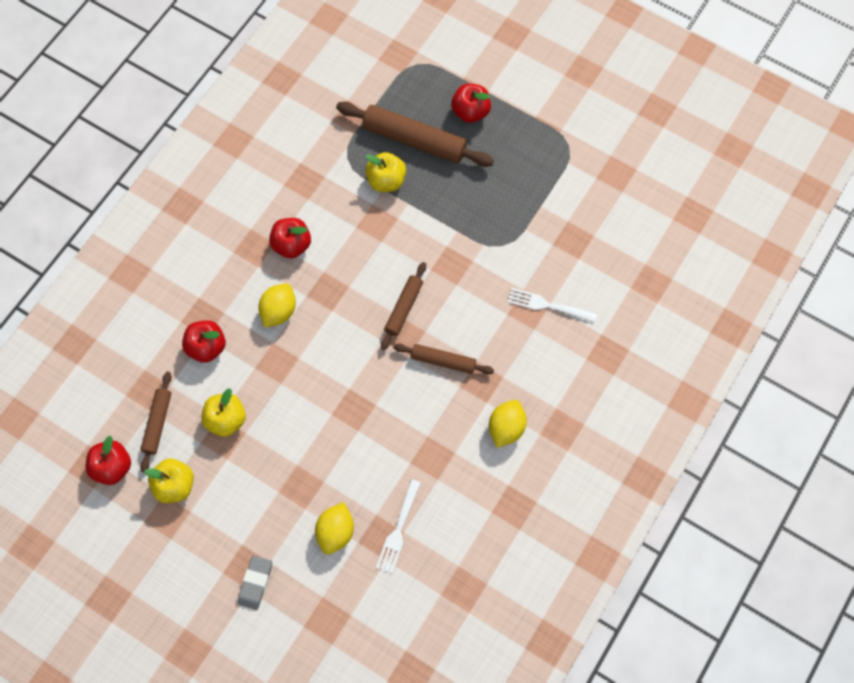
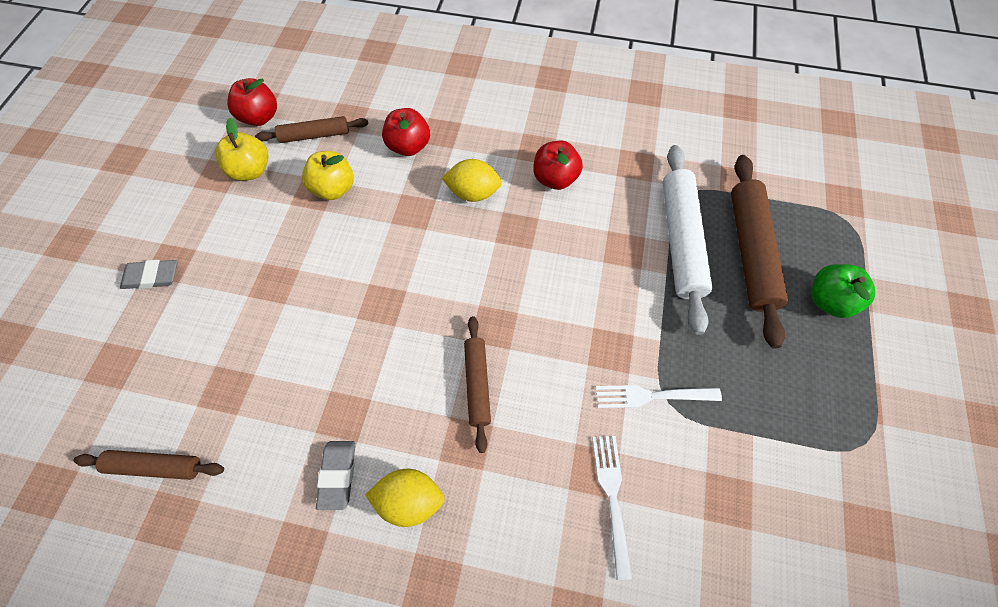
camera: 70 degrees right, 5 degrees down
yellow lemon [315,502,354,554] -> none
yellow apple [365,152,406,192] -> white rolling pin [663,145,712,335]
white fork [376,479,421,574] -> white fork moved to [596,385,722,408]
brown rolling pin [381,262,426,350] -> brown rolling pin moved to [74,450,224,480]
red apple [451,84,491,123] -> green apple [812,264,875,318]
none -> grey eraser [316,441,356,510]

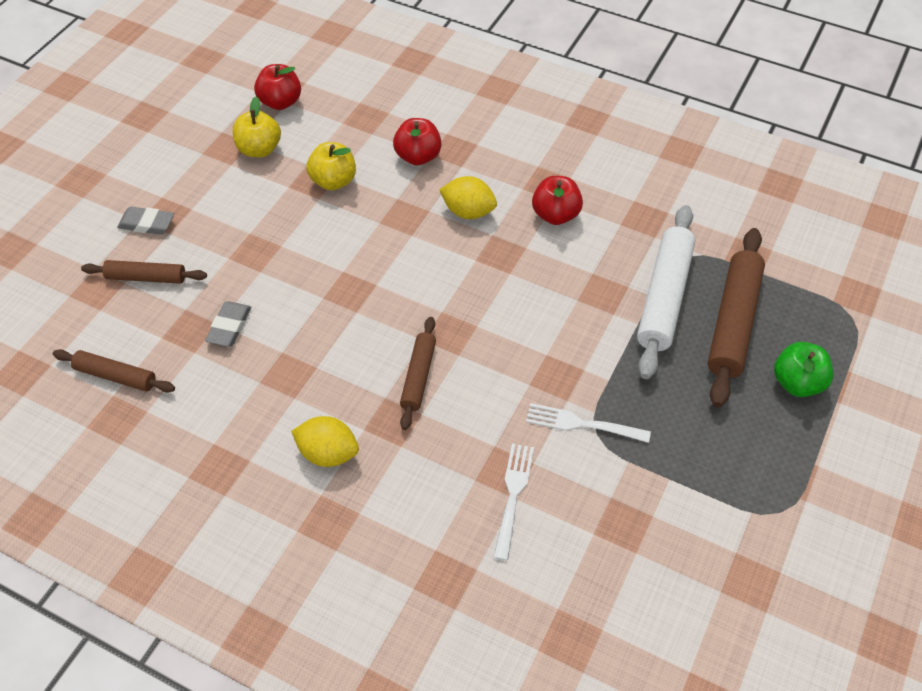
camera: 15 degrees right, 10 degrees down
brown rolling pin [255,116,368,143] -> brown rolling pin moved to [81,260,207,284]
grey eraser [316,441,356,510] -> grey eraser moved to [205,302,251,347]

